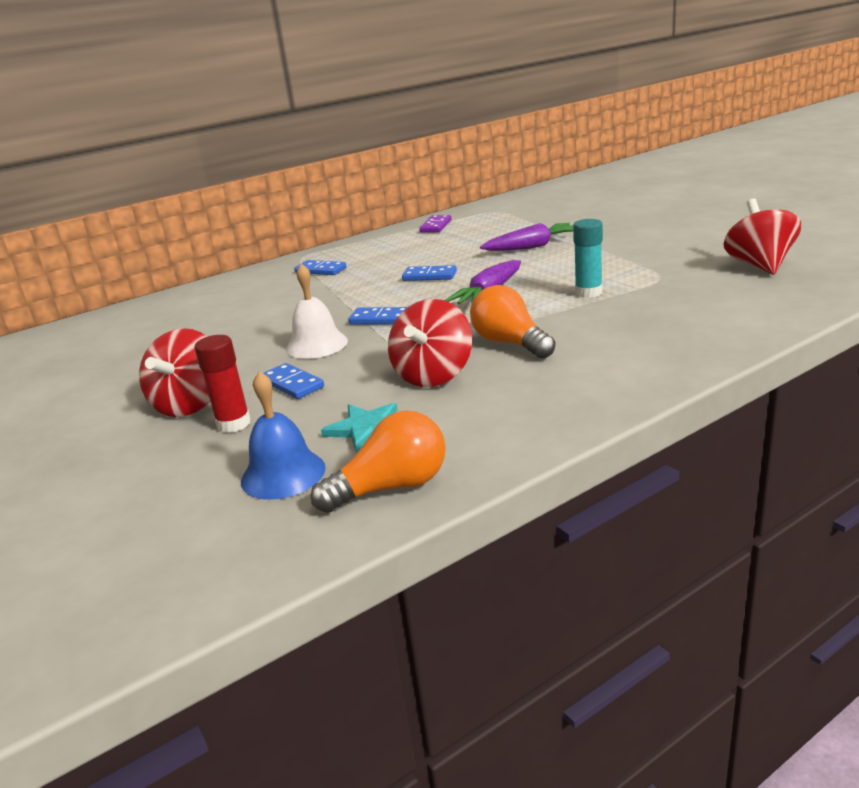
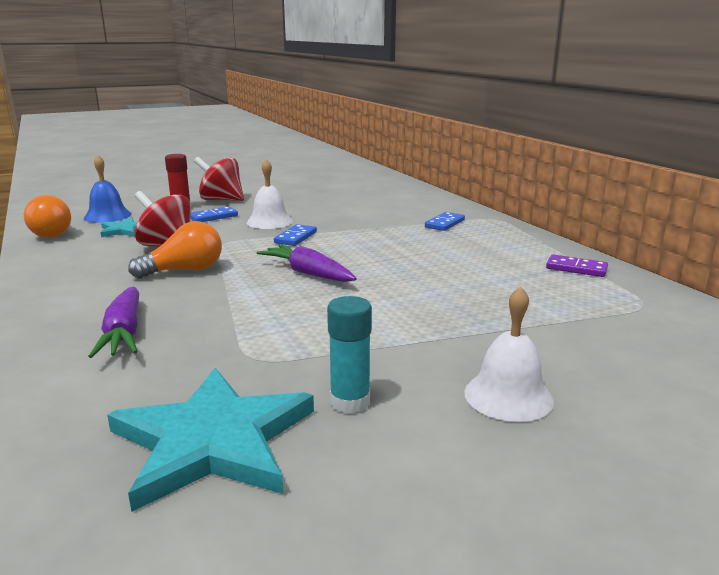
camera: 95 degrees right, 5 degrees down
blue domino [402,265,457,281] -> none
purple carrot [480,223,573,251] -> purple carrot moved to [88,287,139,358]
turquoise glue stick [573,219,603,298] -> turquoise glue stick moved to [327,296,372,414]
red spinning top [724,199,801,275] -> turquoise star [107,368,314,512]
none -> white bell [464,286,554,422]

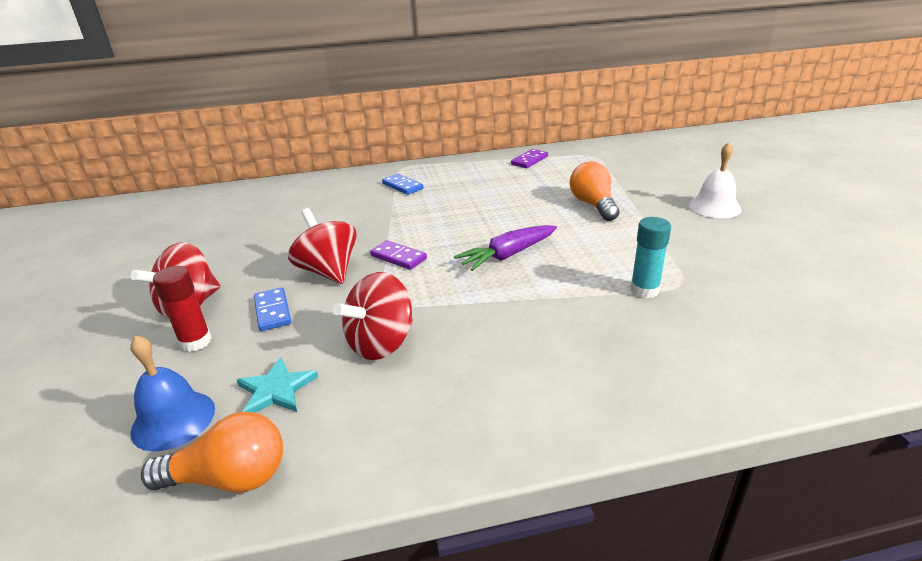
camera: 75 degrees left, 10 degrees up
purple carrot [88,287,139,358] -> none
turquoise star [107,368,314,512] -> none
orange light bulb [128,221,222,279] -> orange light bulb moved to [570,161,620,221]
white bell [247,159,293,229] -> red spinning top [288,208,357,284]
blue domino [274,224,317,246] -> purple domino [370,240,427,270]
turquoise glue stick [327,296,372,414] -> turquoise glue stick moved to [630,217,671,298]

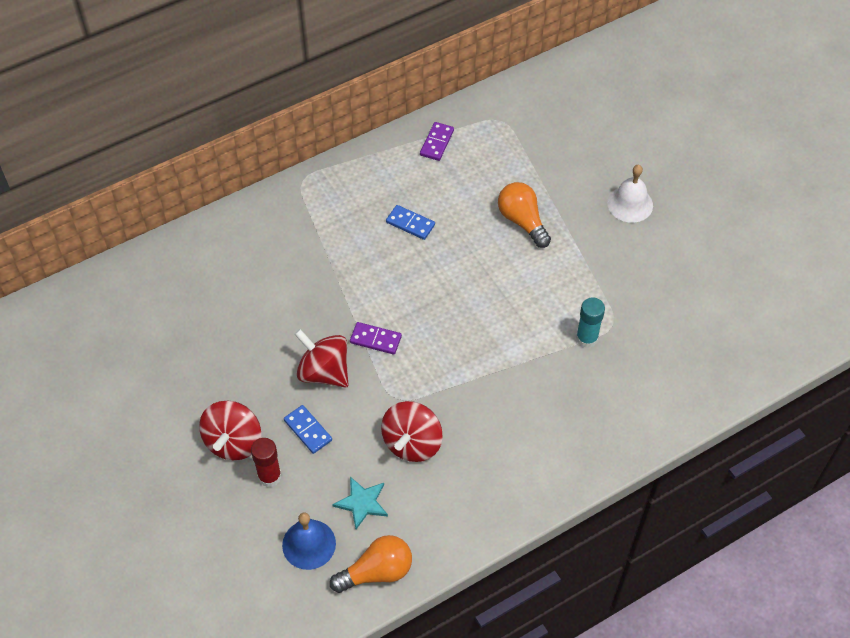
camera: 20 degrees left, 25 degrees up
blue domino [382,174,424,195] -> blue domino moved to [386,205,435,240]
purple carrot [454,225,557,271] -> none

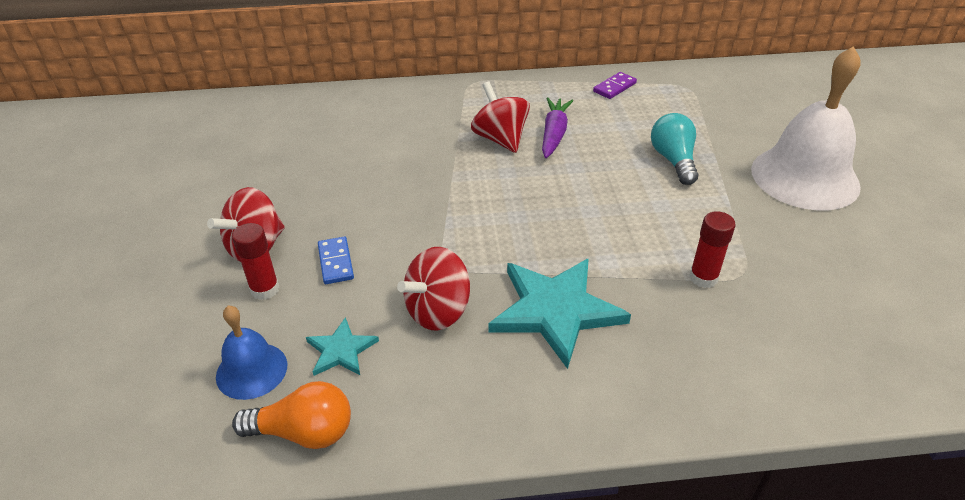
camera: 25 degrees right, 15 degrees down
red spinning top [294,329,349,388] -> red spinning top moved to [471,82,530,153]
purple domino [350,322,402,355] -> none
blue domino [386,205,435,240] -> purple carrot [542,97,573,158]
orange light bulb [498,182,551,248] -> turquoise light bulb [651,113,698,185]
turquoise glue stick [576,297,605,348] -> red glue stick [689,211,736,288]
white bell [607,165,653,223] -> white bell [751,46,861,210], size x1.94
none -> turquoise star [489,258,631,369]

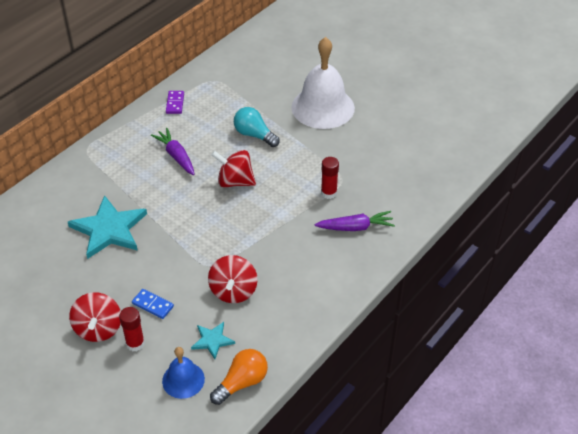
camera: 45 degrees left, 5 degrees up
red spinning top [471,82,530,153] -> red spinning top moved to [212,150,256,187]
turquoise star [489,258,631,369] -> turquoise star moved to [68,195,147,259]
none -> purple carrot [315,211,395,231]

